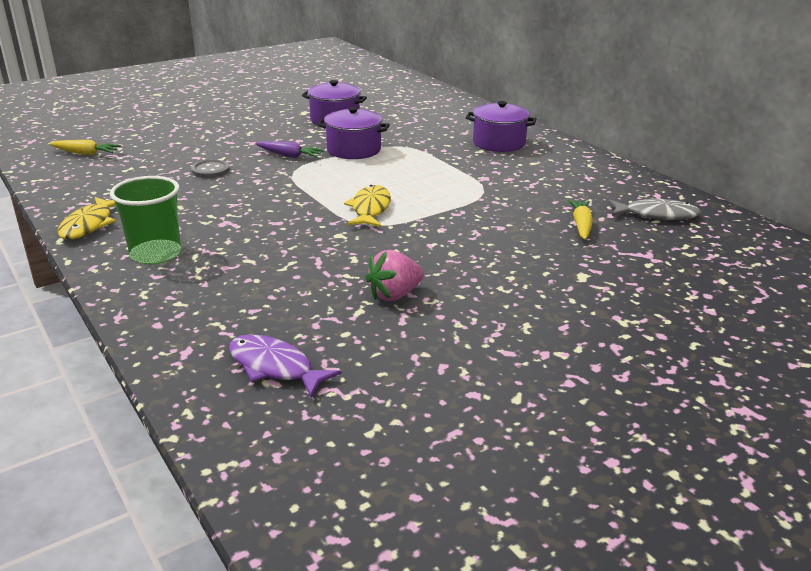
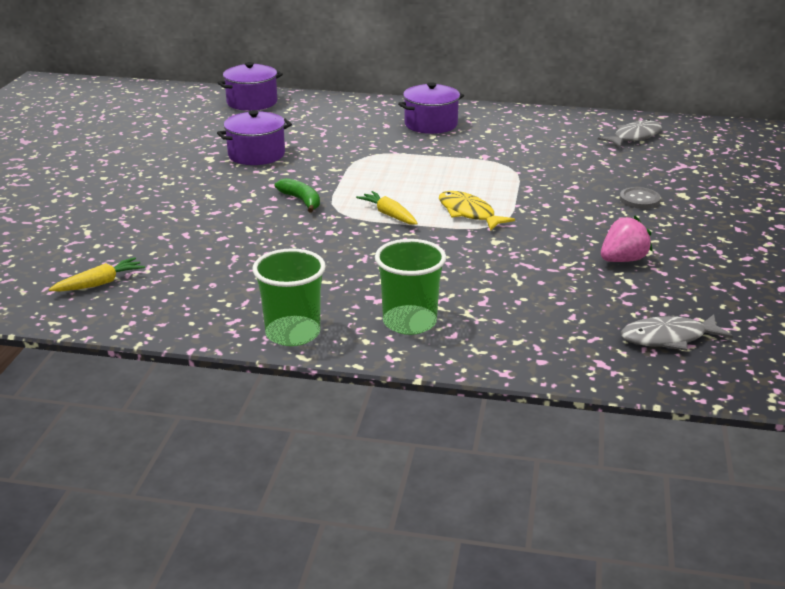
camera: 45 degrees left, 0 degrees up
yellow fish [58,197,116,239] -> green cup [253,248,326,346]
grey button [191,160,230,178] -> grey button moved to [620,187,661,209]
purple fish [229,334,342,398] -> grey fish [621,314,733,351]
purple carrot [256,141,324,158] -> green banana [274,178,320,213]
purple pot [317,107,390,159] -> purple pot moved to [218,62,283,111]
pink strawberry [365,250,424,301] -> pink strawberry turned 135 degrees counterclockwise [601,216,653,262]
yellow carrot [568,200,593,240] -> yellow carrot moved to [356,191,418,225]

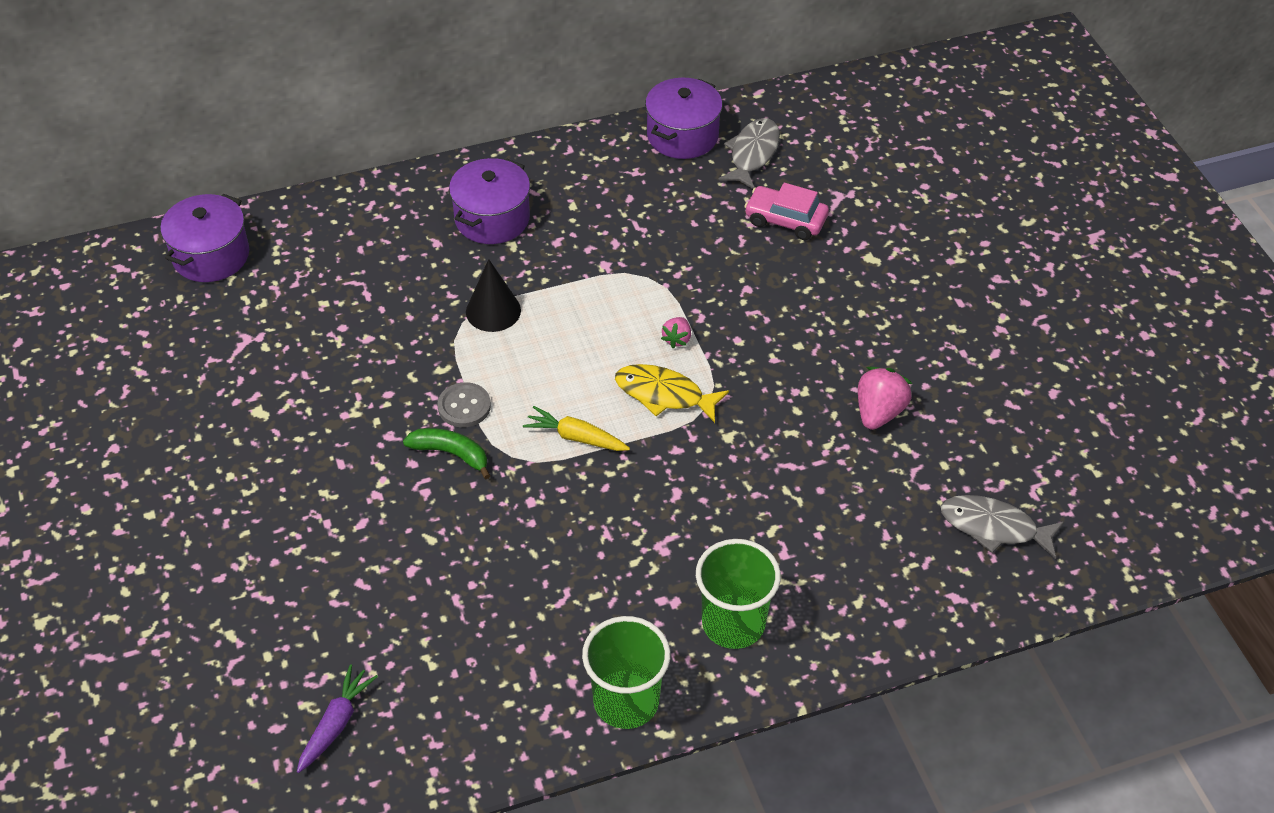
camera: 30 degrees left, 20 degrees up
yellow carrot [49,257,145,292] -> purple carrot [297,664,378,773]
purple pot [217,110,292,165] -> purple pot moved to [645,78,723,159]
grey button [620,187,661,209] -> grey button moved to [437,382,491,427]
grey fish [621,314,733,351] -> grey fish turned 60 degrees clockwise [941,495,1064,559]
none -> black cone [466,259,521,332]
none -> pink strawberry [661,317,691,348]
none -> pink car [744,183,829,240]

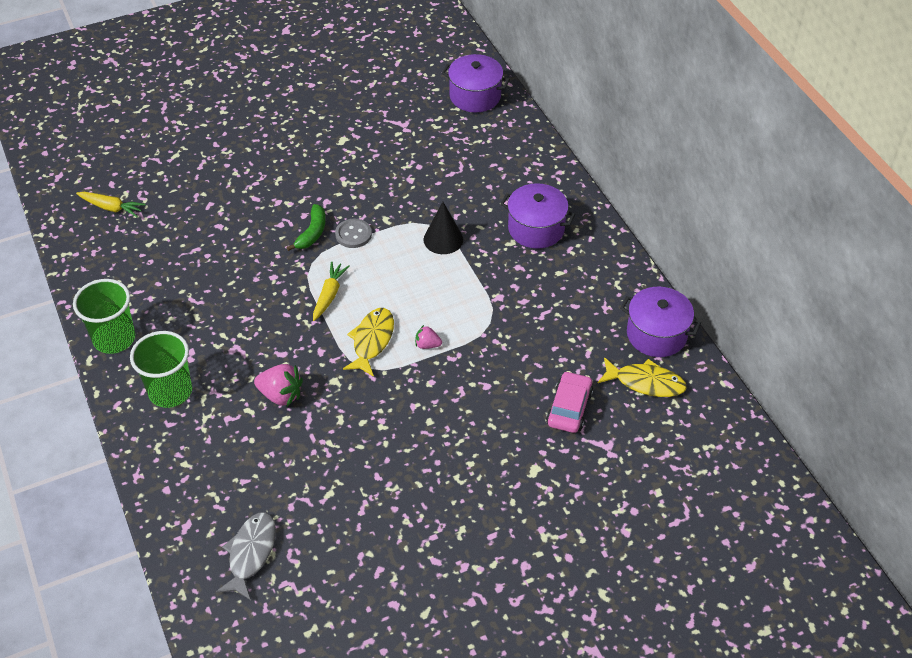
camera: 85 degrees right, 0 degrees up
purple carrot [297,664,378,773] -> yellow carrot [76,192,146,217]
grey fish [718,118,780,189] -> yellow fish [598,357,687,397]
pink strawberry [858,367,913,430] -> pink strawberry moved to [254,364,303,406]

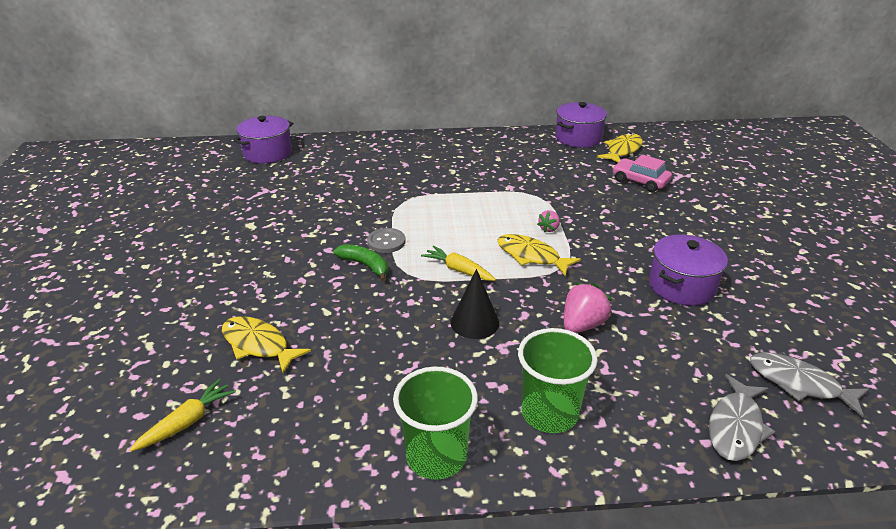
camera: 70 degrees left, 15 degrees down
black cone [424,202,463,254] -> black cone moved to [450,269,499,339]
purple pot [500,183,575,249] -> purple pot moved to [649,234,728,306]
none -> yellow fish [222,316,311,373]
none -> grey fish [709,374,776,461]

